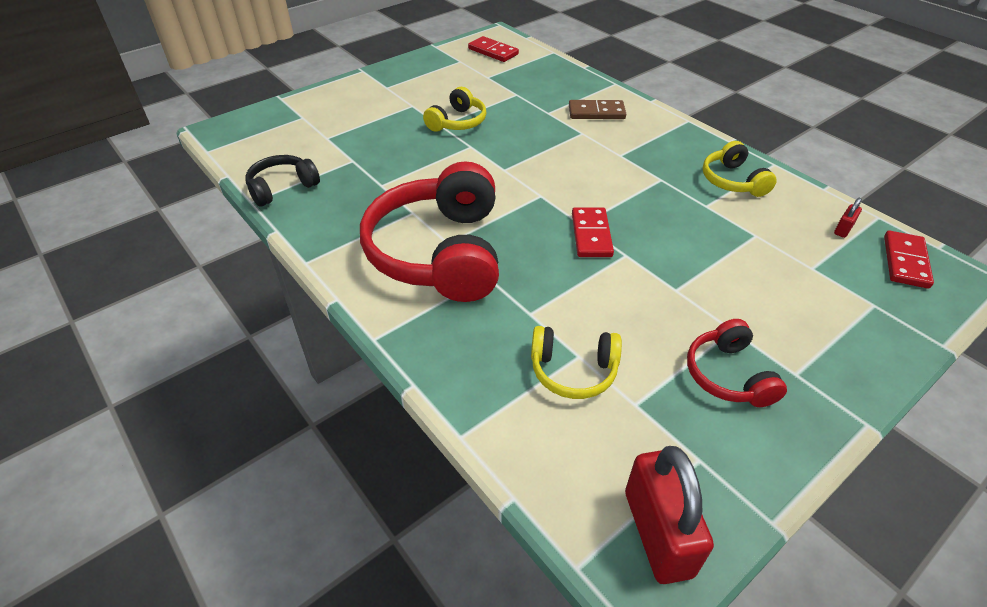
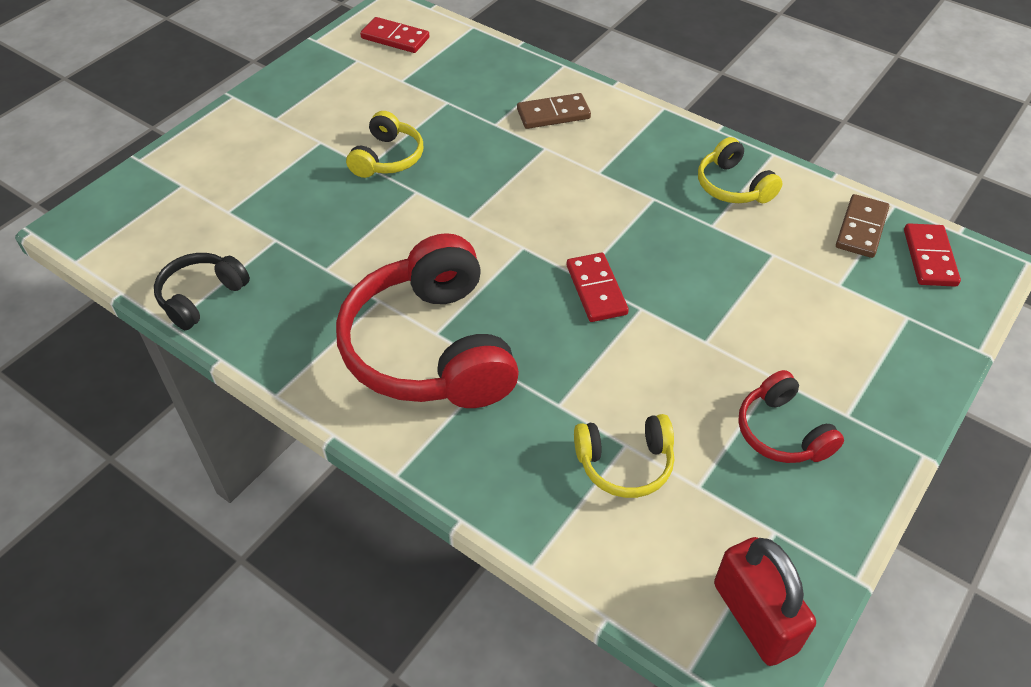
camera: 15 degrees left, 5 degrees up
red padlock [834,198,862,238] -> brown domino [836,194,889,258]

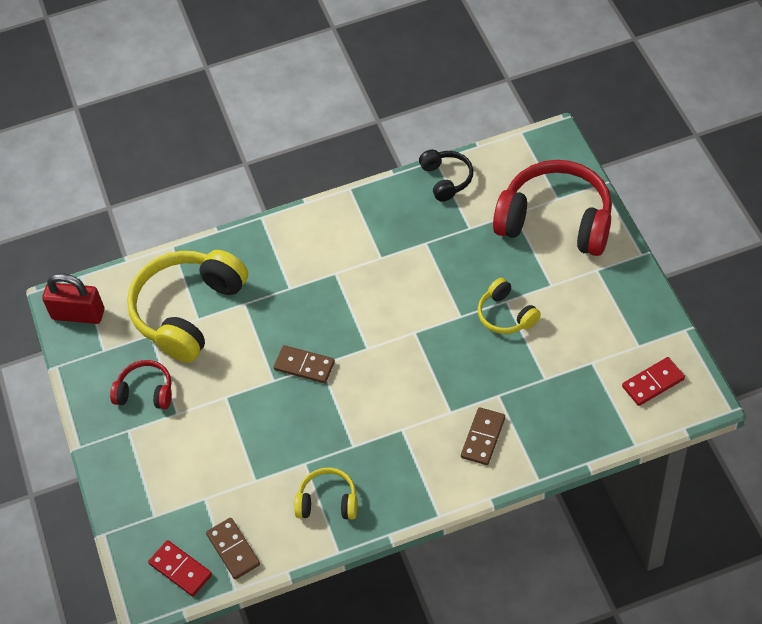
camera: 130 degrees right, 5 degrees up
red headphones [336,233,519,408] -> red headphones moved to [493,160,612,256]
red domino [567,253,629,322] -> brown domino [274,345,335,383]
yellow headphones [574,414,674,498] -> yellow headphones [127,250,248,363], size x2.03

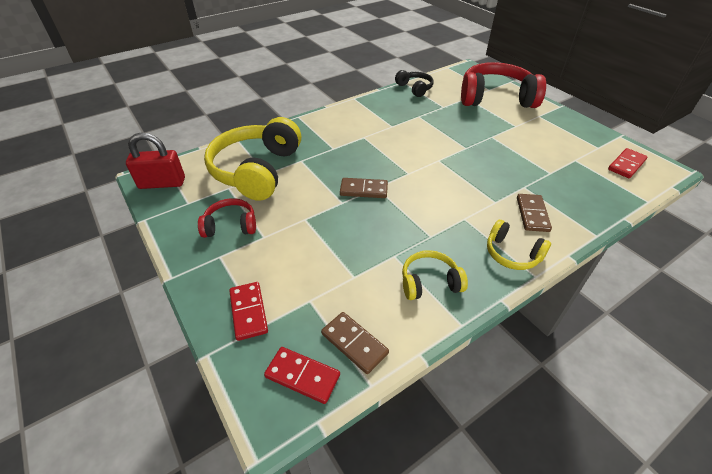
camera: 20 degrees left, 10 degrees down
yellow headphones [478,278,541,334] -> yellow headphones moved to [487,220,551,270]
none -> red domino [229,282,268,341]

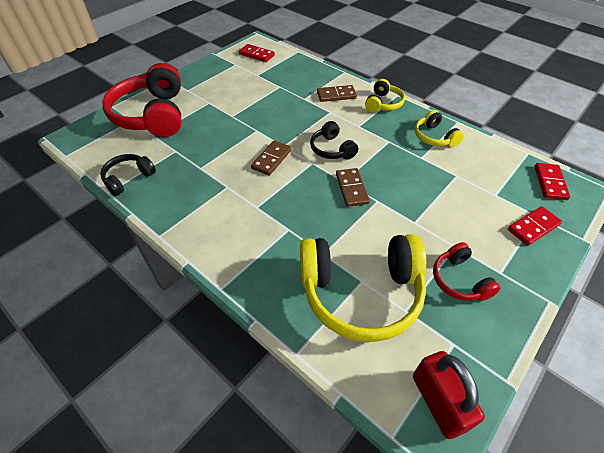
camera: 105 degrees left, 5 degrees up
brown domino [321,312,389,374] -> brown domino moved to [251,140,292,176]
none -> black headphones [310,121,358,160]

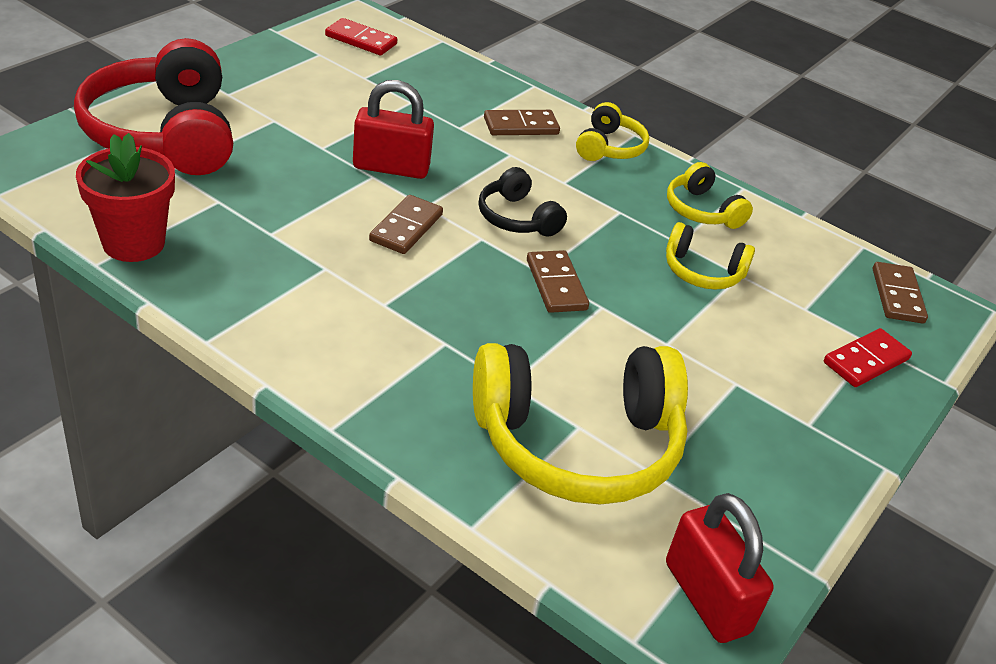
camera: 10 degrees left, 10 degrees down
black headphones [100,154,156,196] -> red flower pot [76,133,175,262]
red headphones [433,242,500,301] -> none
red domino [534,163,570,200] -> brown domino [873,262,928,323]
none -> red padlock [353,80,434,179]
none -> yellow headphones [666,222,755,290]

